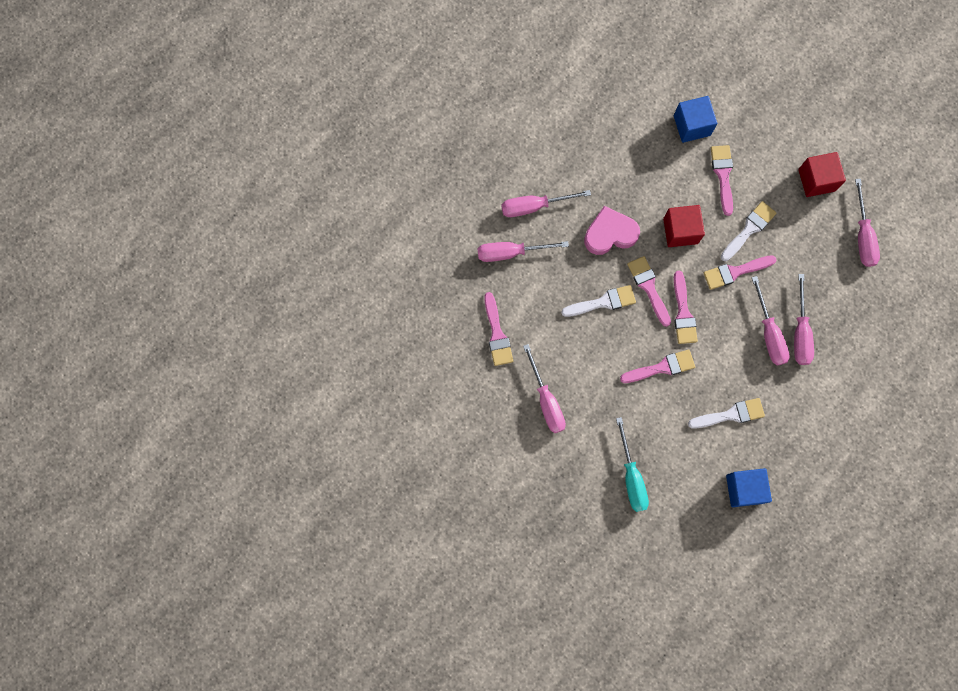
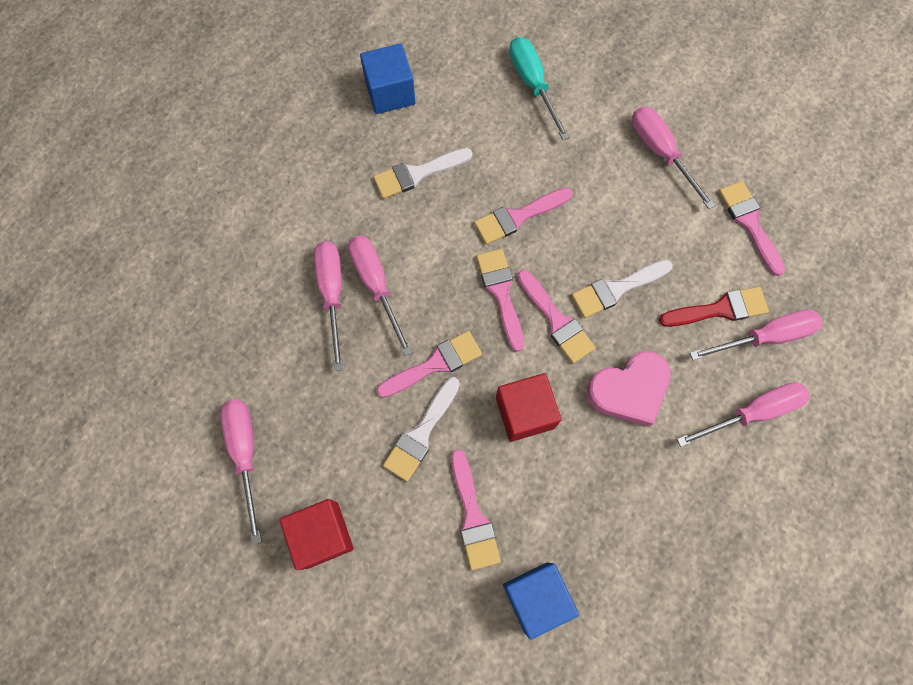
camera: 170 degrees right, 5 degrees down
none -> red brush [659,287,769,327]

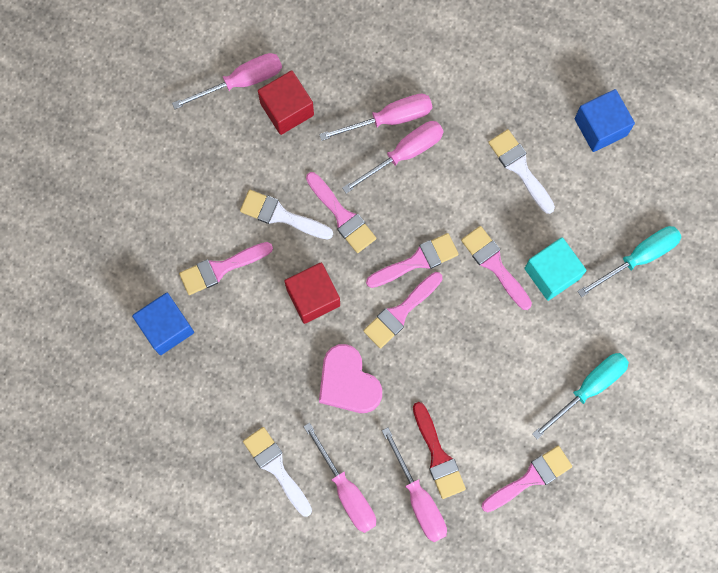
camera: 80 degrees right, 5 degrees up
red cube [280,499,354,570] -> red cube moved to [258,70,314,135]
white brush [572,260,673,318] -> white brush moved to [243,427,312,517]
pink screwdriver [632,106,715,209] -> turquoise screwdriver [532,353,629,439]
none -> turquoise cube [524,237,586,301]

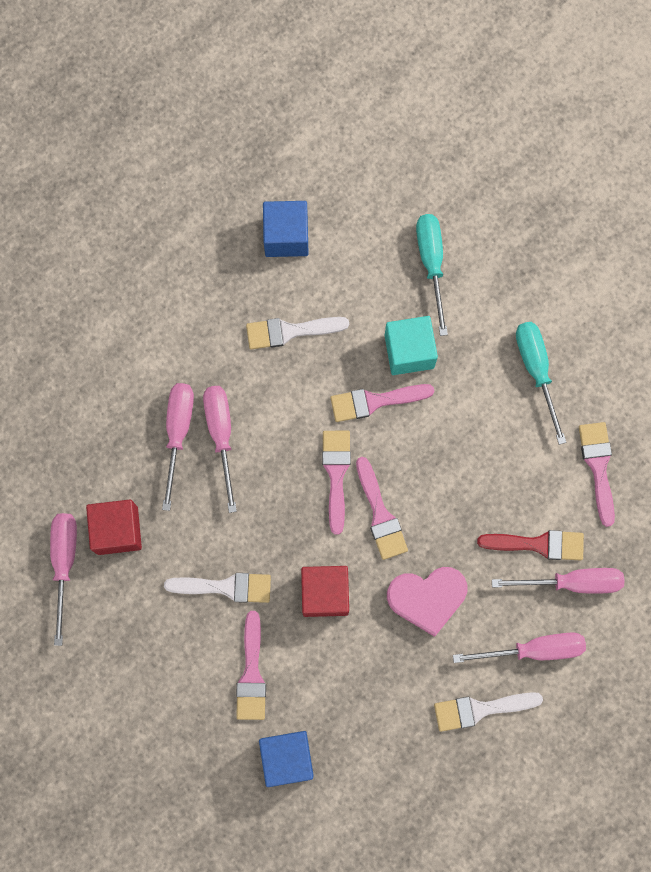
camera: 65 degrees left, 0 degrees up
white brush [240,190,333,240] -> white brush turned 135 degrees counterclockwise [164,573,271,603]
pink brush [306,172,376,253] -> none

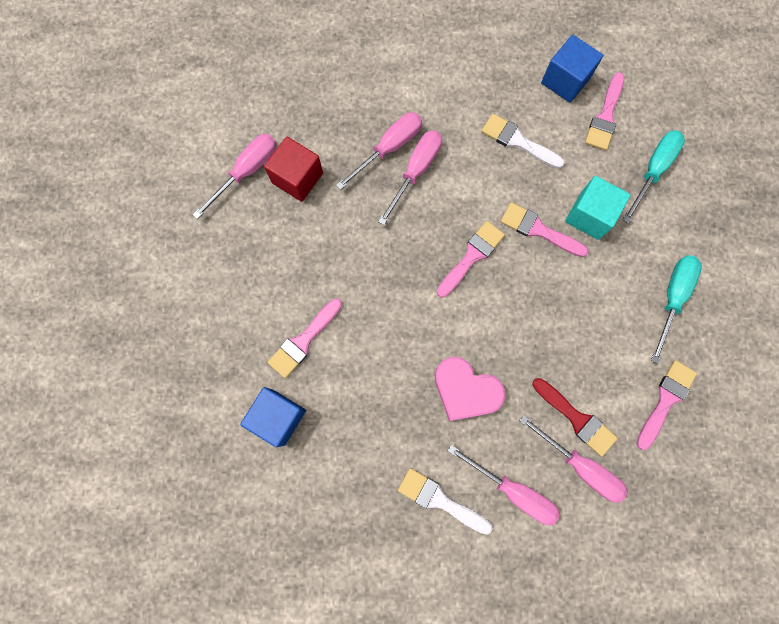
camera: 40 degrees right, 0 degrees up
white brush [164,573,271,603] -> none
red cube [301,566,349,617] -> none
pink brush [356,457,408,560] -> pink brush moved to [585,72,624,151]

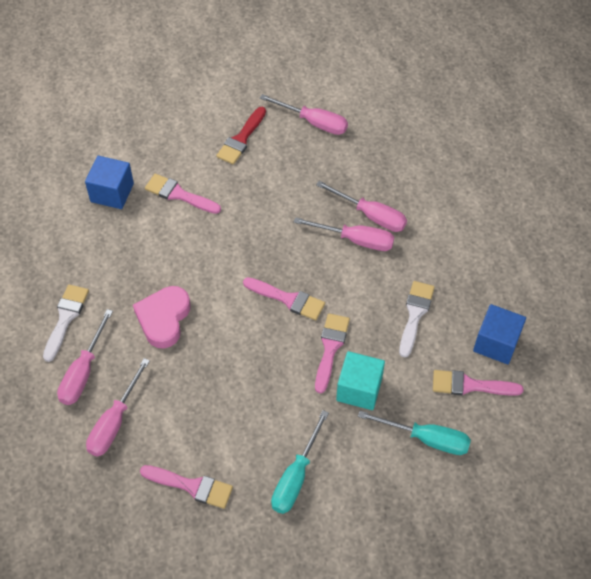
camera: 75 degrees right, 20 degrees down
red cube [264,136,323,202] -> none
red brush [533,378,618,457] -> red brush moved to [216,107,266,165]
turquoise screwdriver [651,255,702,364] -> turquoise screwdriver turned 105 degrees clockwise [271,410,329,514]

